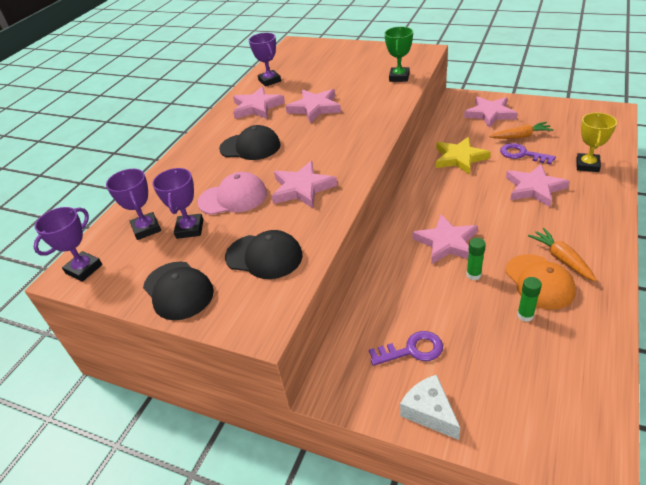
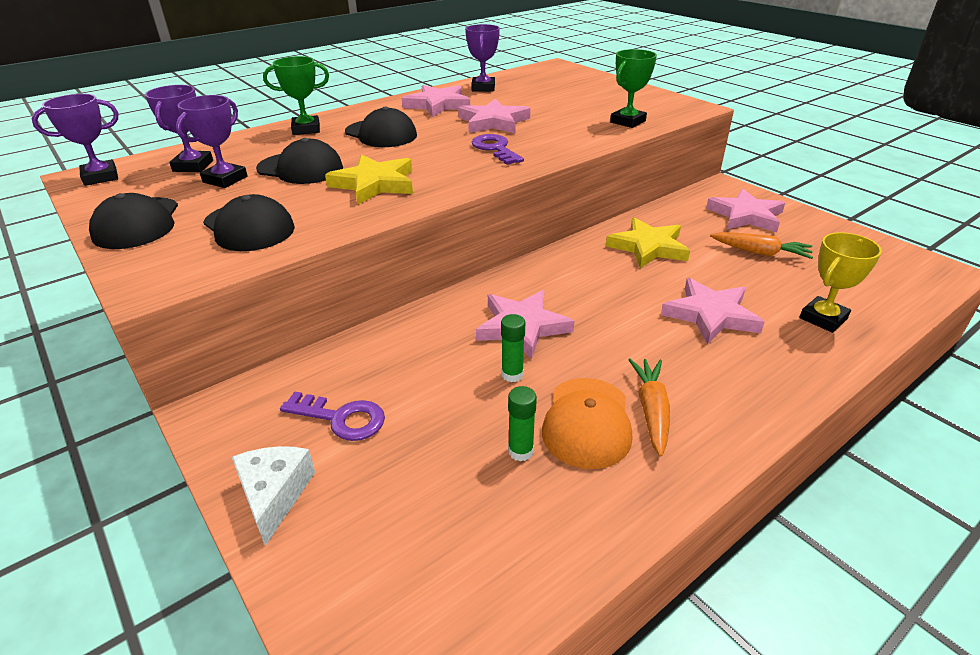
camera: 25 degrees right, 5 degrees down
pink cap [198,172,267,215] -> black cap [256,138,343,184]
pink star [271,161,337,208] -> yellow star [325,154,413,204]
purple key [500,143,556,165] -> purple key moved to [471,134,524,165]
none -> green trophy [263,56,329,135]

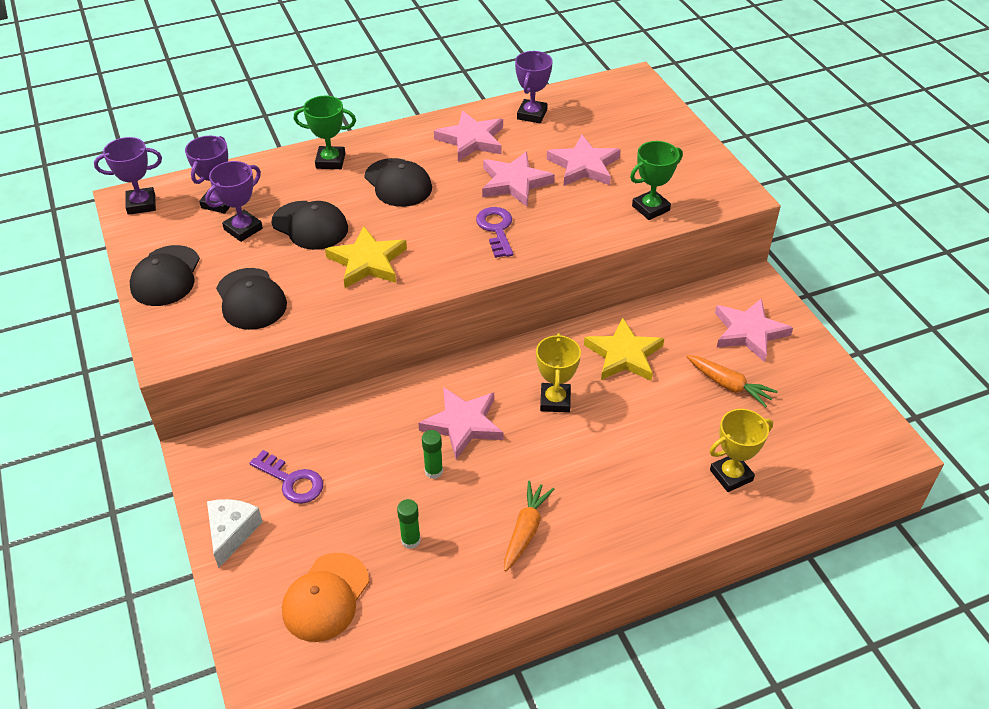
camera: 15 degrees right, 10 degrees up
orange cap [542,378,632,469] -> orange cap moved to [282,553,369,642]
pink star [661,278,765,345] -> pink star moved to [547,135,621,186]
none -> yellow trophy [536,333,581,413]

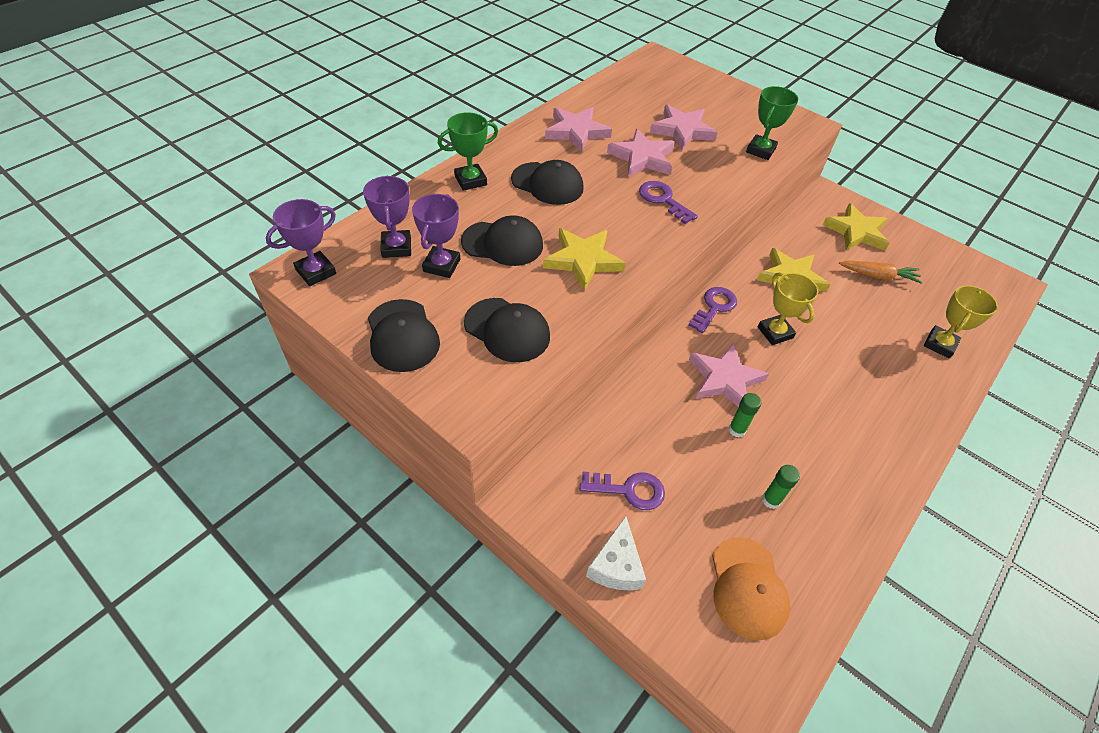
camera: 30 degrees left, 5 degrees up
white cheese [207,499,263,568] -> white cheese turned 150 degrees counterclockwise [586,516,646,590]
orange carrot [504,481,554,571] -> none
purple trophy [515,51,553,123] -> none
pink star [715,298,793,362] -> yellow star [822,203,889,251]
none -> purple key [688,287,737,333]

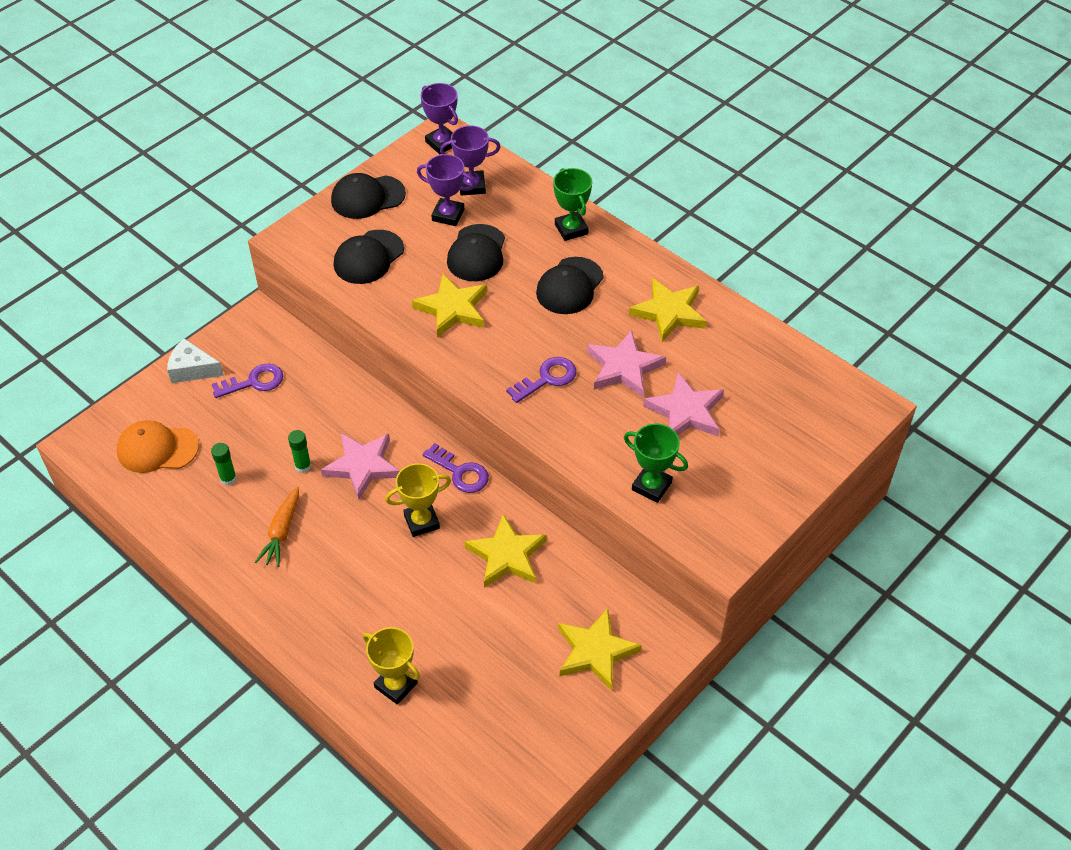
camera: 95 degrees right, 0 degrees up
pink star [545,107,612,153] -> yellow star [629,278,706,342]
purple key [580,472,665,510] -> purple key turned 120 degrees counterclockwise [212,364,283,398]
orange carrot [839,260,923,284] -> orange carrot moved to [255,487,299,567]

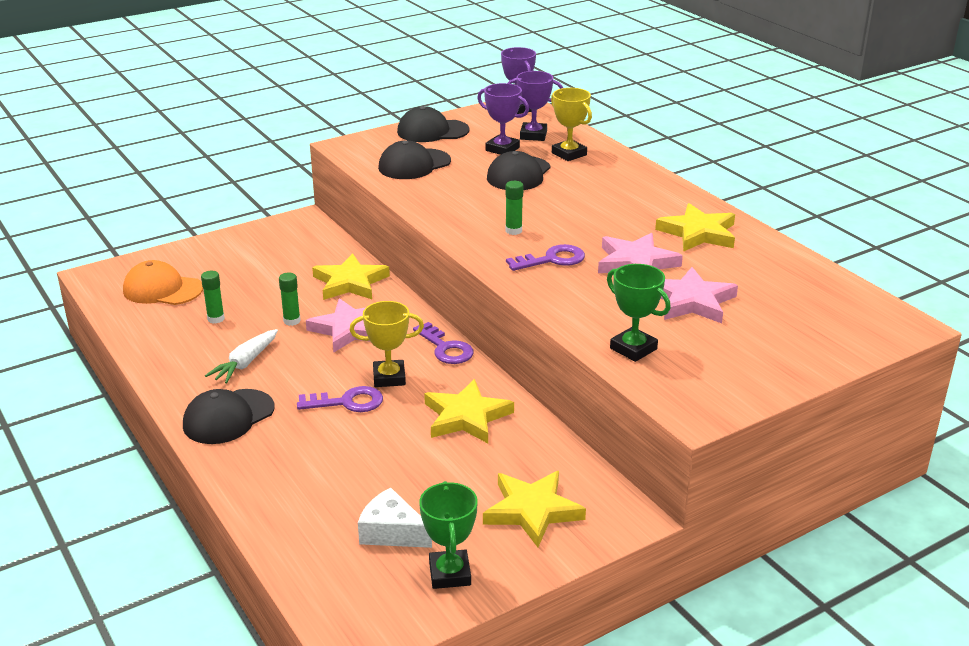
camera: 15 degrees right, 20 degrees down
white cheese [167,339,224,383] -> white cheese moved to [358,488,432,548]
purple key [212,364,283,398] -> purple key moved to [297,386,383,412]
orange carrot [255,487,299,567] -> white carrot [205,329,278,384]
yellow trophy [363,627,420,705] -> yellow trophy moved to [551,88,592,161]
yellow star [412,274,487,338] -> yellow star moved to [312,253,390,300]
black cap [536,257,604,314] -> black cap moved to [183,389,275,444]
green trophy [553,168,592,241] -> green trophy moved to [419,481,478,589]
none -> green glue stick [505,181,523,235]

